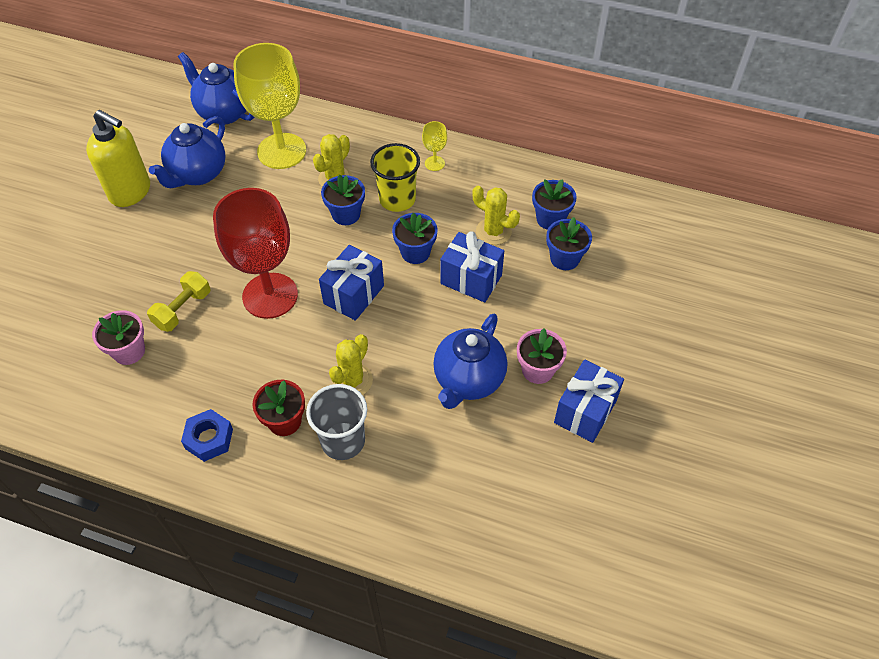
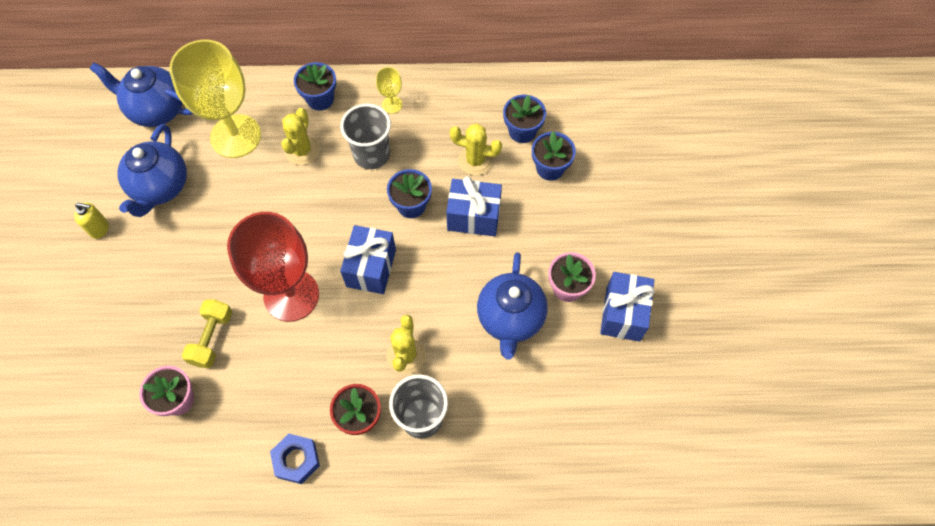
camera: 20 degrees left, 10 degrees up
yellow soap dispenser [86,110,150,207] -> yellow soap dispenser [74,203,109,239], size x0.48
blue flower pot [321,174,365,225] -> blue flower pot moved to [294,62,336,111]
yellow cup [370,143,420,212] -> grey cup [340,104,391,169]

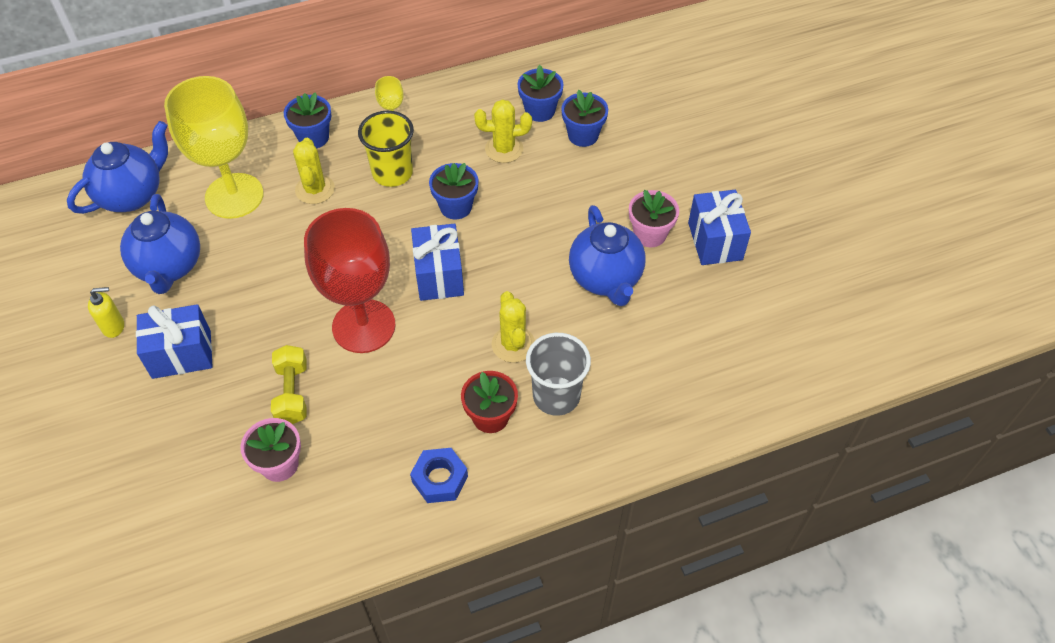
camera: 20 degrees left, 10 degrees down
blue teapot [89,62,193,127] -> blue teapot turned 135 degrees clockwise [67,121,168,214]
grey cup [340,104,391,169] -> yellow cup [358,111,414,187]
blue gift [446,176,502,237] -> blue gift moved to [136,304,213,379]

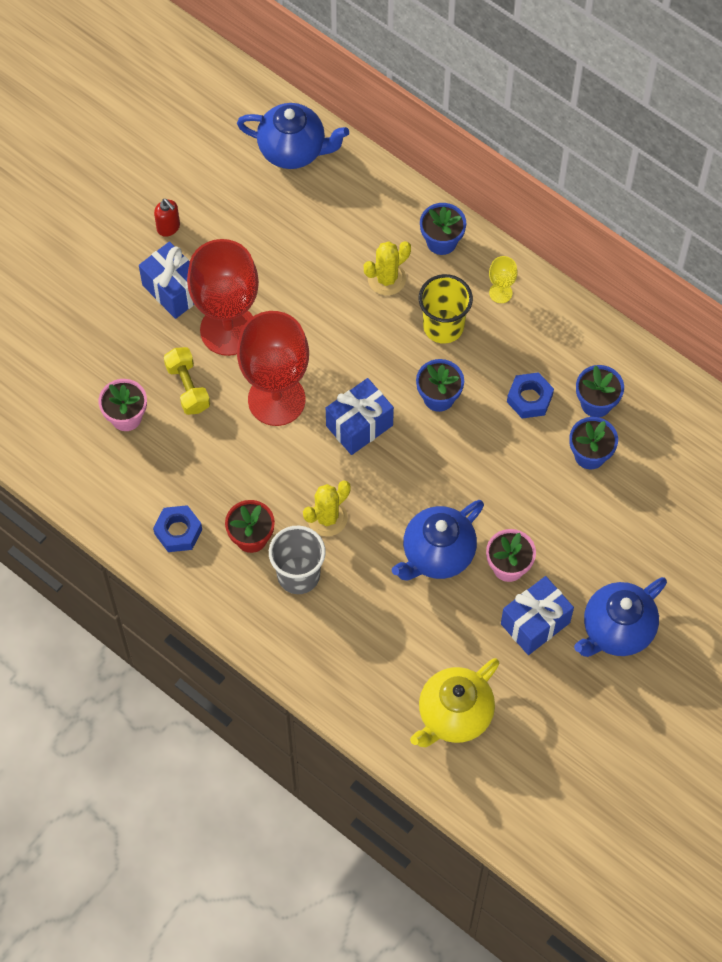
camera: 60 degrees right, 10 degrees up
yellow soap dispenser [88,287,124,338] -> red soap dispenser [154,199,180,237]
blue teapot [120,194,200,294] -> blue teapot moved to [574,577,667,657]
yellow goblet [164,76,264,219] -> none
yellow dumbbell [271,345,307,424] -> yellow dumbbell turned 75 degrees counterclockwise [164,347,210,415]
yellow cactus [474,99,532,163] -> blue nut [507,372,554,419]
none -> red goblet [187,239,259,356]
none -> yellow teapot [410,658,499,747]

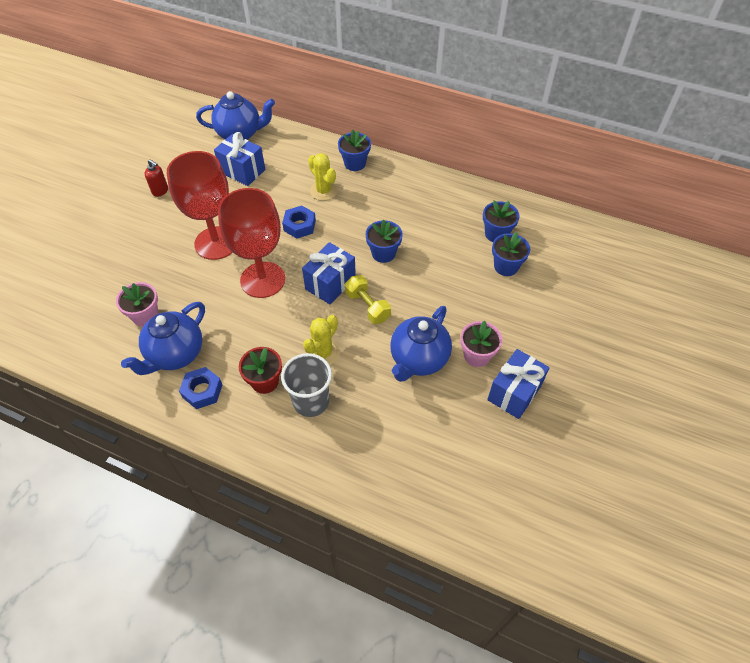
camera: 15 degrees left, 10 degrees down
blue gift [139,241,194,319] -> blue gift moved to [214,132,265,186]
yellow dumbbell [164,347,210,415] -> yellow dumbbell moved to [345,275,391,324]
yellow cactus [364,241,411,295] -> yellow cactus turned 75 degrees counterclockwise [308,153,338,201]
yellow teapot [410,658,499,747] -> none
yellow cup [419,274,473,344] -> none
yellow goblet [489,256,518,303] -> none
blue nut [507,372,554,419] -> blue nut moved to [282,205,316,239]
blue teapot [574,577,667,657] -> blue teapot moved to [121,302,205,375]

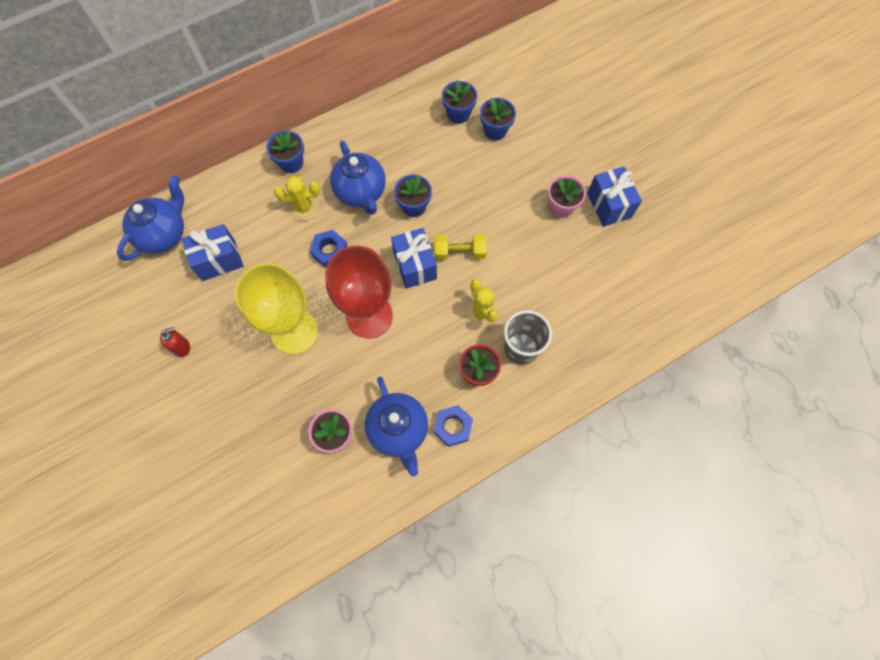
camera: 55 degrees left, 15 degrees up
red goblet [167,151,233,260] -> yellow goblet [235,263,318,354]
blue teapot [390,306,452,382] -> blue teapot moved to [330,140,386,215]

